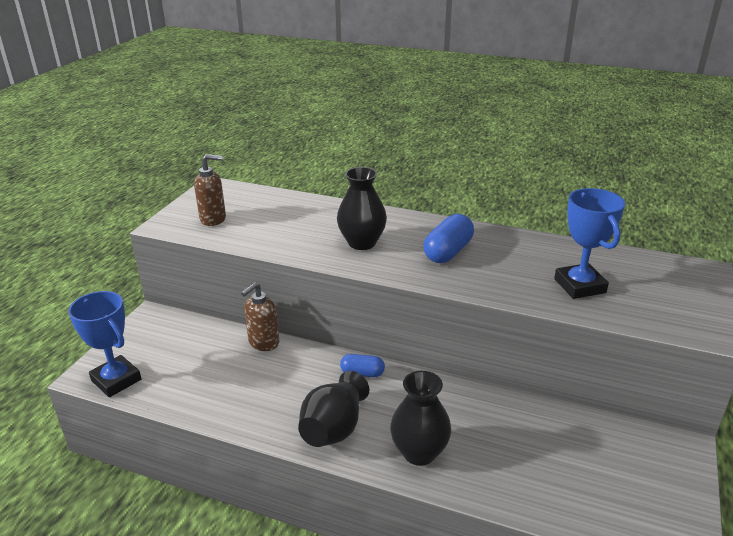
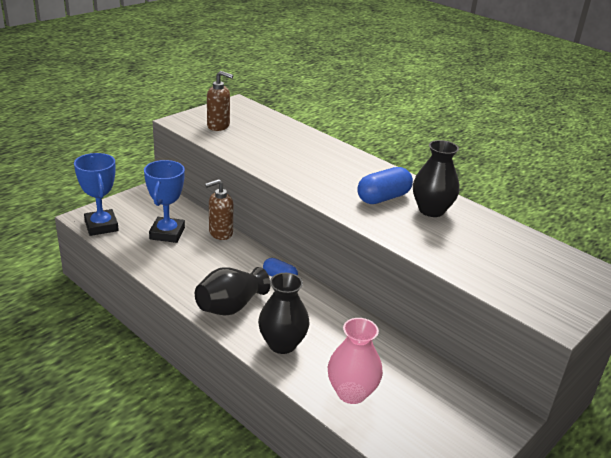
camera: 20 degrees right, 0 degrees up
black vase [337,167,387,250] -> black vase moved to [413,140,460,217]
blue trophy [554,188,625,299] -> blue trophy moved to [144,160,185,243]
none -> pink vase [328,318,383,404]

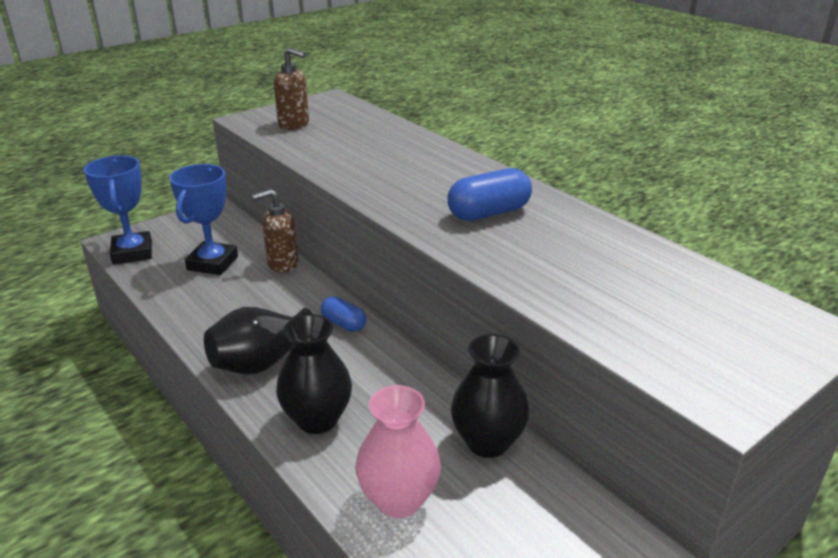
camera: 10 degrees right, 0 degrees up
black vase [413,140,460,217] -> black vase moved to [451,334,529,458]

